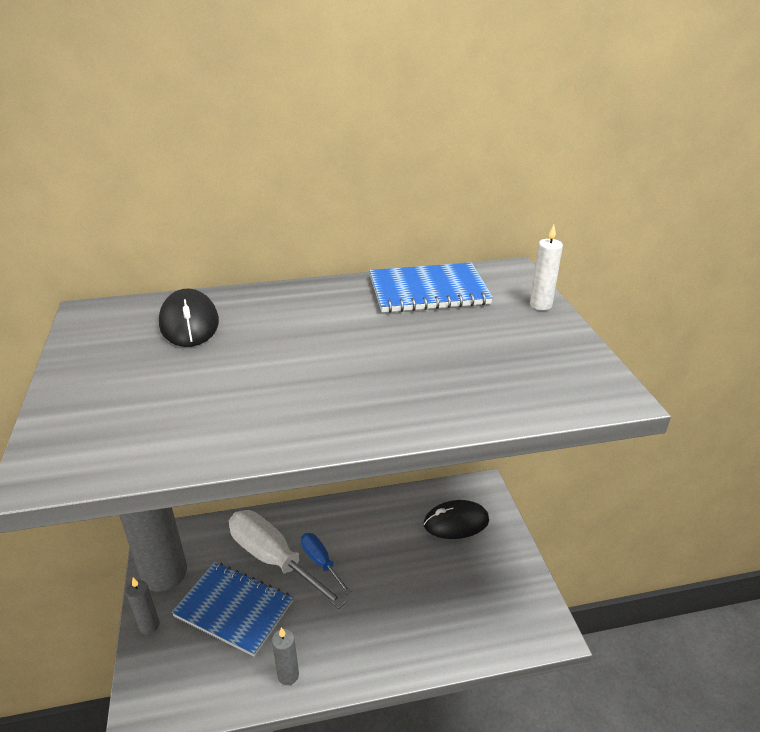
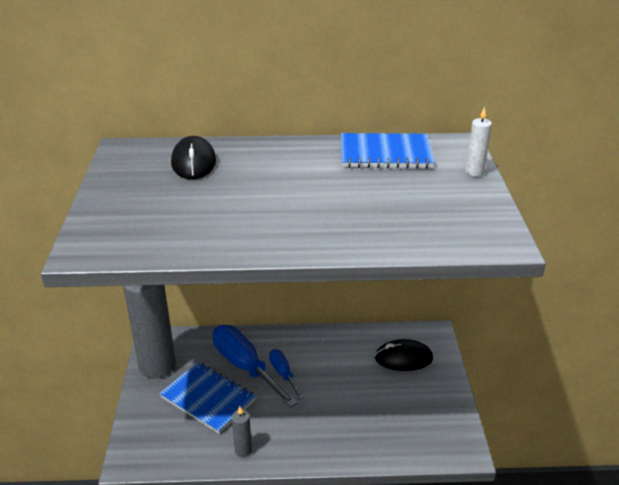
camera: 10 degrees right, 0 degrees up
grey candle [126,578,160,634] -> none
white screwdriver [229,510,347,609] -> blue screwdriver [213,325,298,408]

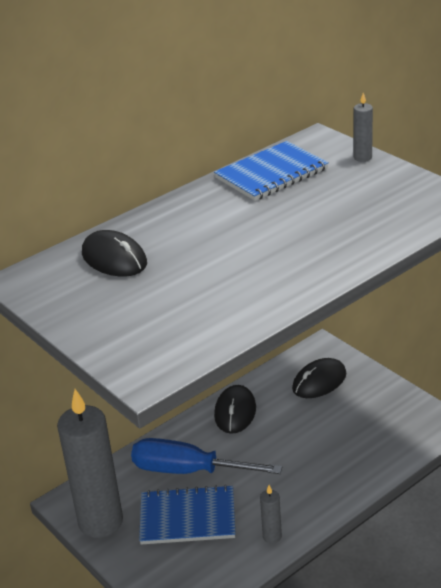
camera: 35 degrees left, 0 degrees up
blue screwdriver [269,349,304,399] -> none
white candle [465,107,492,177] -> grey candle [354,93,373,162]
none -> black mouse [214,385,256,434]

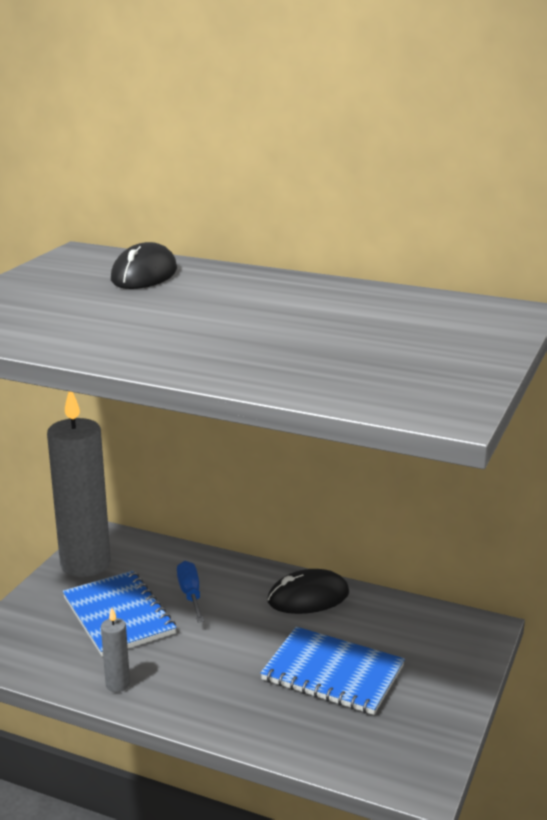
camera: 60 degrees right, 10 degrees down
blue screwdriver [131,438,282,474] -> blue screwdriver [177,561,204,622], size x0.53
blue notebook [214,141,329,201] -> blue notebook moved to [260,627,405,715]
black mouse [292,358,346,398] -> none
grey candle [354,93,373,162] -> none

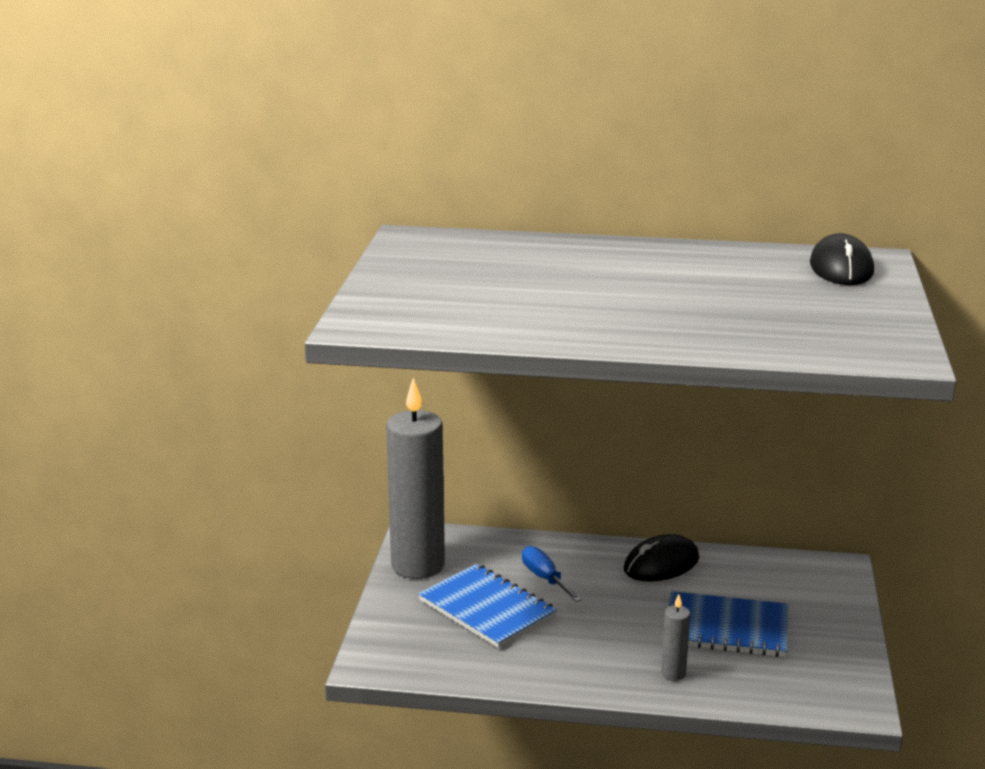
camera: 15 degrees left, 0 degrees up
grey candle [101,608,130,692] -> grey candle moved to [661,594,690,681]
black mouse [111,242,177,289] -> black mouse moved to [810,233,874,285]

